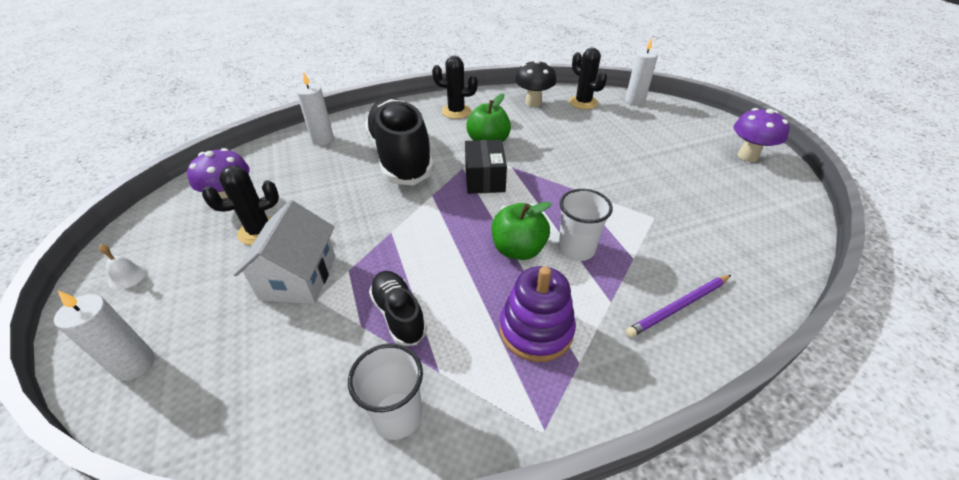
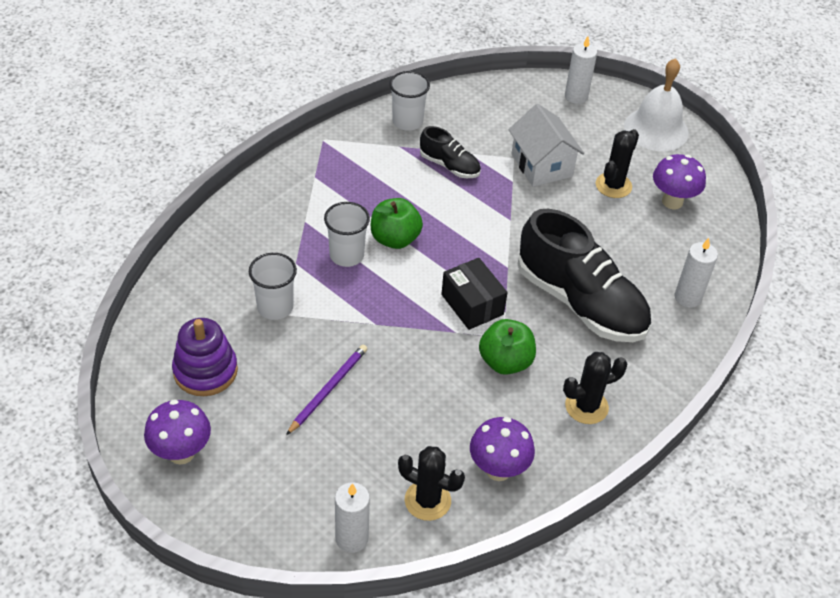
camera: 150 degrees right, 5 degrees up
white bell [99,244,147,290] -> white bell [624,58,689,151], size x2.49
purple stacking toy [500,266,576,362] -> purple stacking toy moved to [172,318,238,396]
black mushroom [515,59,556,107] -> purple mushroom [470,417,535,481]
purple pencil [626,275,731,337] -> purple pencil moved to [286,345,367,435]
none -> white cup [249,253,297,320]

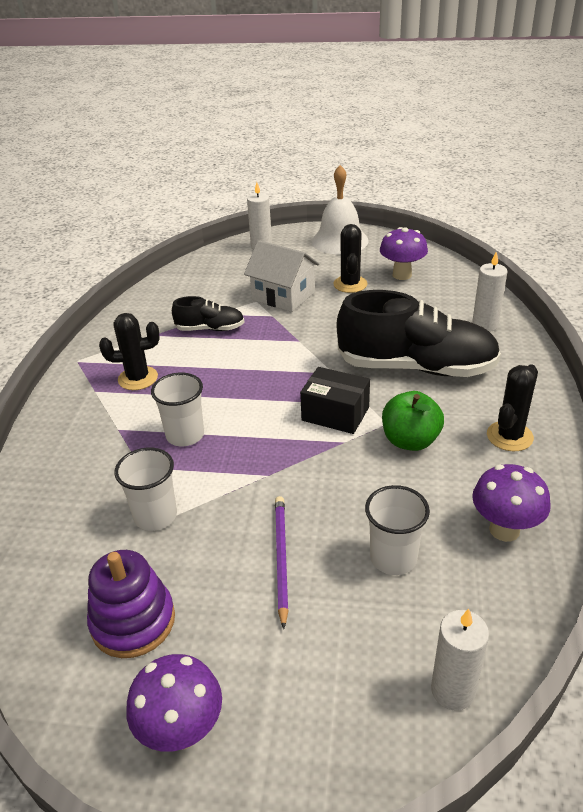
camera: 30 degrees left, 10 degrees down
green apple [371,198,423,249] -> none
white cup [389,71,430,131] -> white cup moved to [365,485,430,575]
black cactus [398,446,465,521] -> black cactus moved to [99,313,160,390]

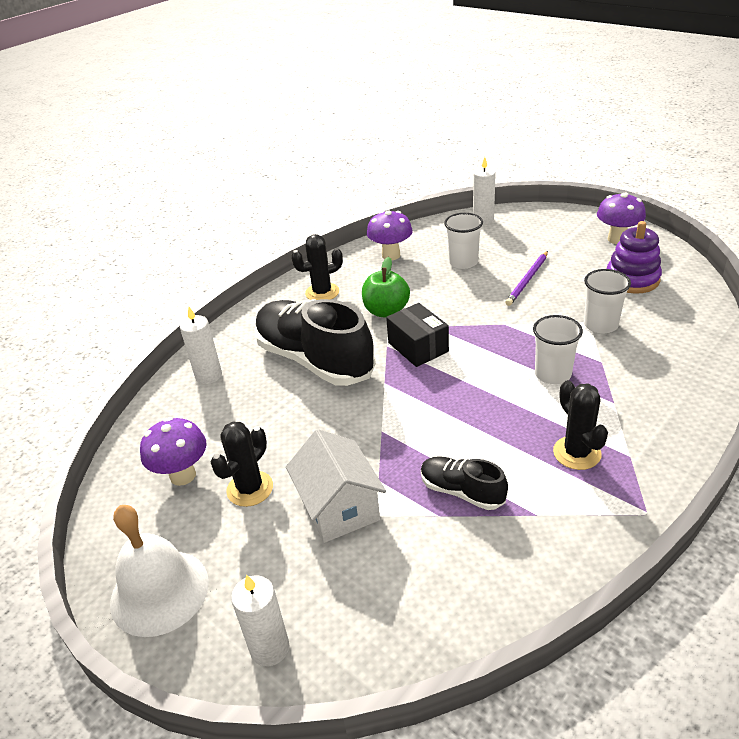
camera: 145 degrees left, 0 degrees up
black cactus [99,313,160,390] -> black cactus turned 45 degrees clockwise [553,380,608,470]

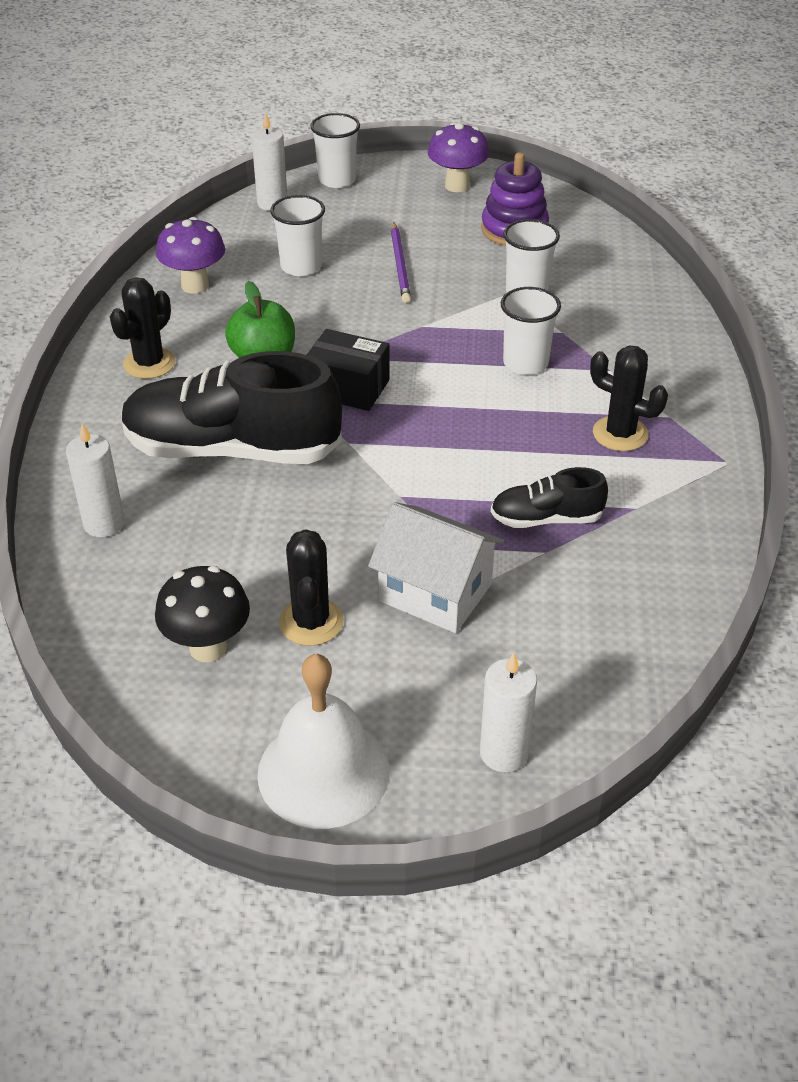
camera: 40 degrees left, 5 degrees up
purple mushroom [140,417,207,486] -> black mushroom [155,566,250,662]
none -> white cup [310,113,360,188]

